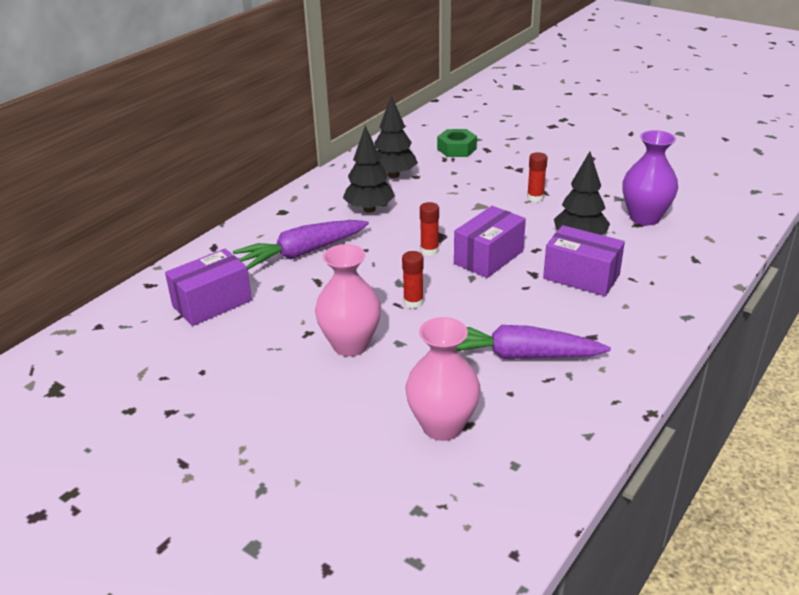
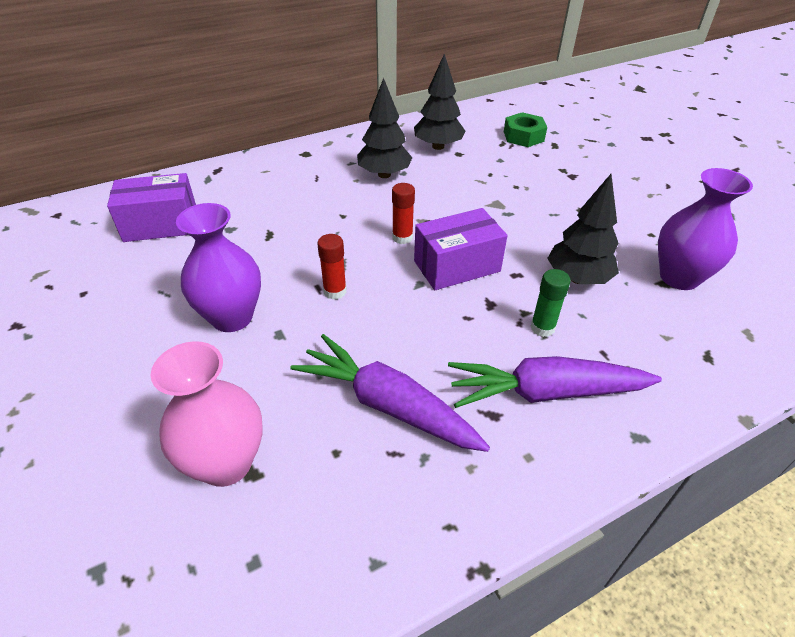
camera: 25 degrees right, 10 degrees up
purple carrot [233,220,369,270] -> purple carrot moved to [448,356,662,408]
pink vase [315,244,381,356] -> purple vase [176,203,261,332]
red glue stick [527,152,548,202] -> none
purple box [543,225,625,296] -> green glue stick [530,269,571,337]

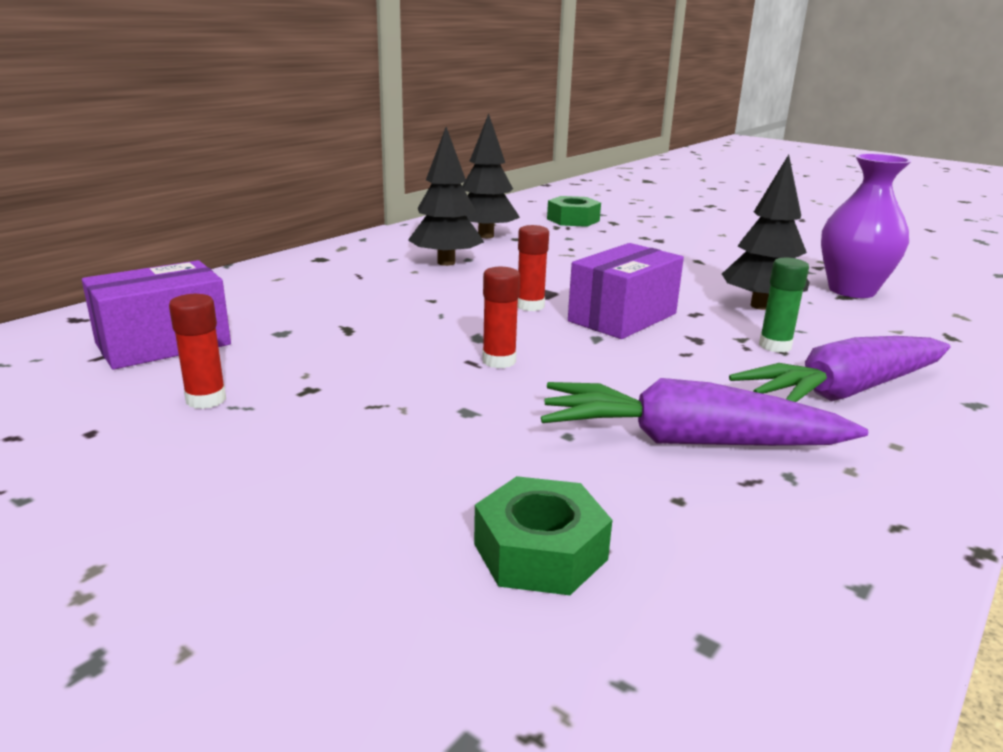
camera: 25 degrees left, 20 degrees down
pink vase [150,341,263,487] -> green nut [474,476,612,595]
purple vase [176,203,261,332] -> none
none -> red glue stick [169,294,226,409]

